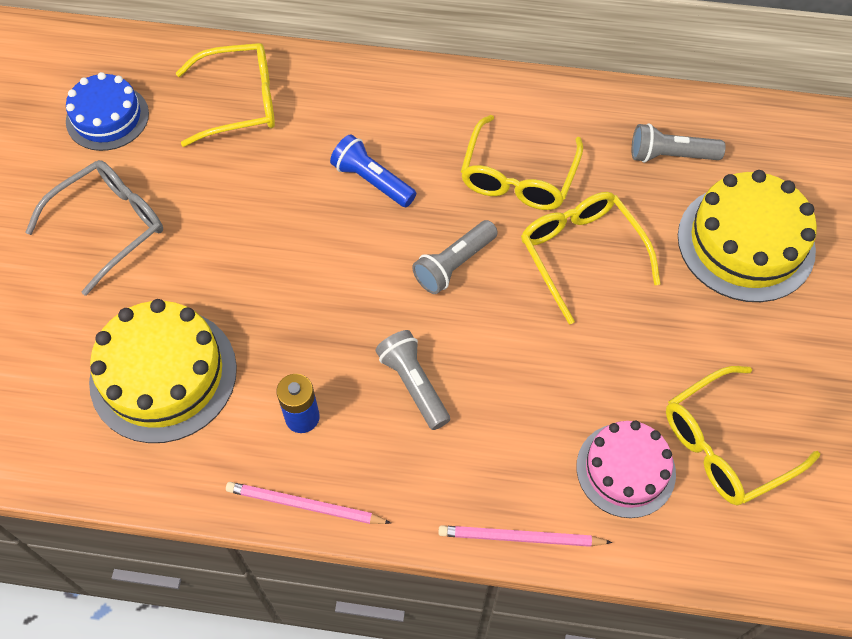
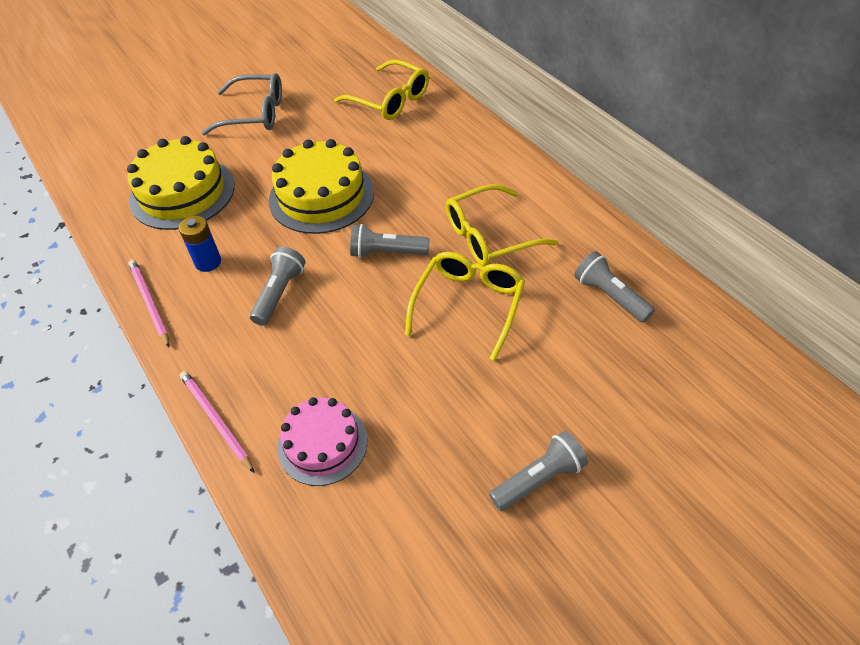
camera: 50 degrees right, 10 degrees down
blue cake [66,72,149,151] -> none
blue flashlight [330,134,416,207] -> none
yellow glasses [666,366,820,506] -> none
yellow cake [678,170,817,302] -> yellow cake moved to [269,139,374,234]
none -> grey flashlight [489,431,588,511]

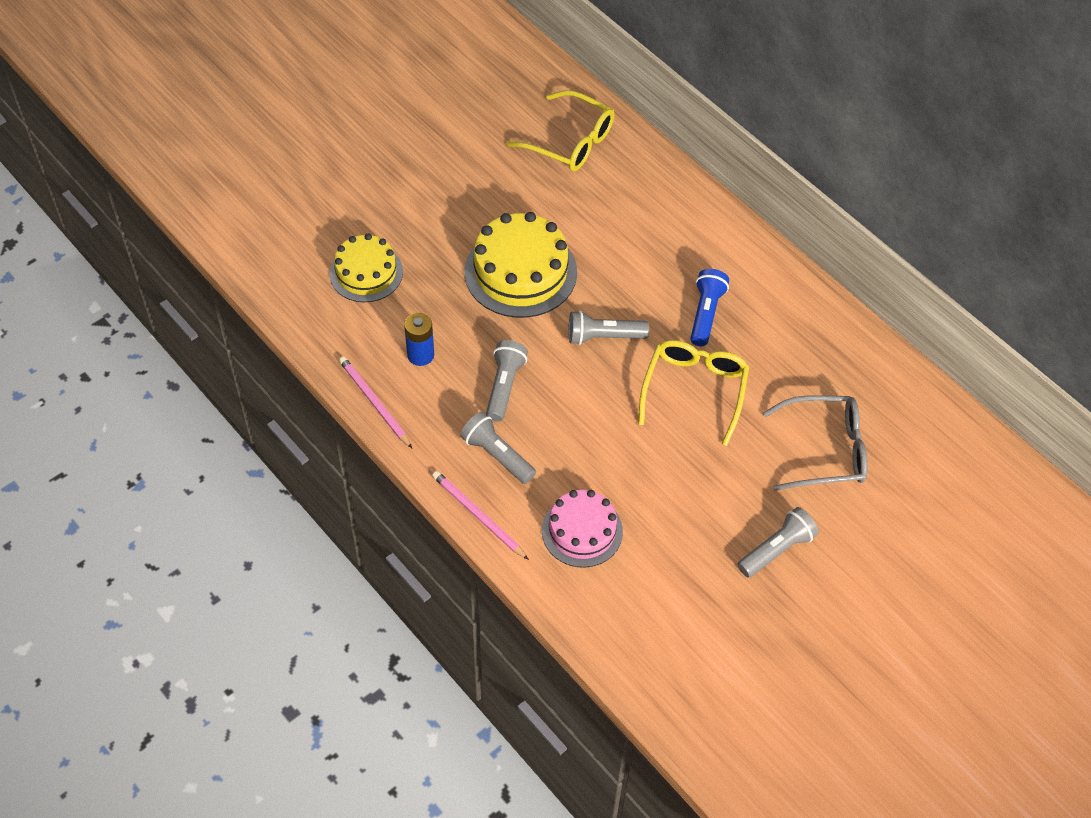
camera: 10 degrees left, 5 degrees up
yellow cake [127,136,235,230] -> yellow cake [330,233,403,302], size x0.65
grey glasses [201,73,282,135] -> grey glasses moved to [763,395,868,491]
yellow glasses [446,184,558,266] -> blue flashlight [690,269,729,346]
grey flashlight [574,251,655,323] -> grey flashlight moved to [460,412,536,484]

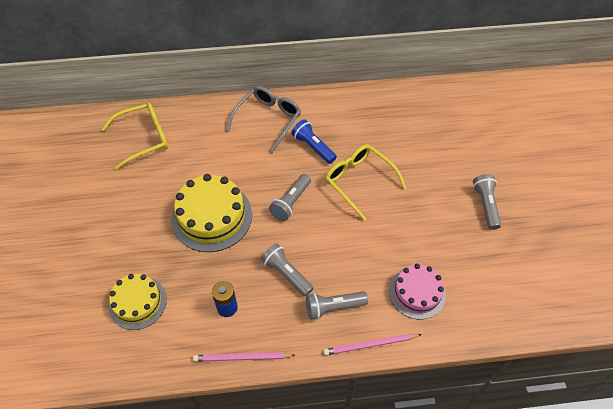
camera: 55 degrees left, 0 degrees up
grey glasses [763,395,868,491] -> grey glasses moved to [226,86,301,153]

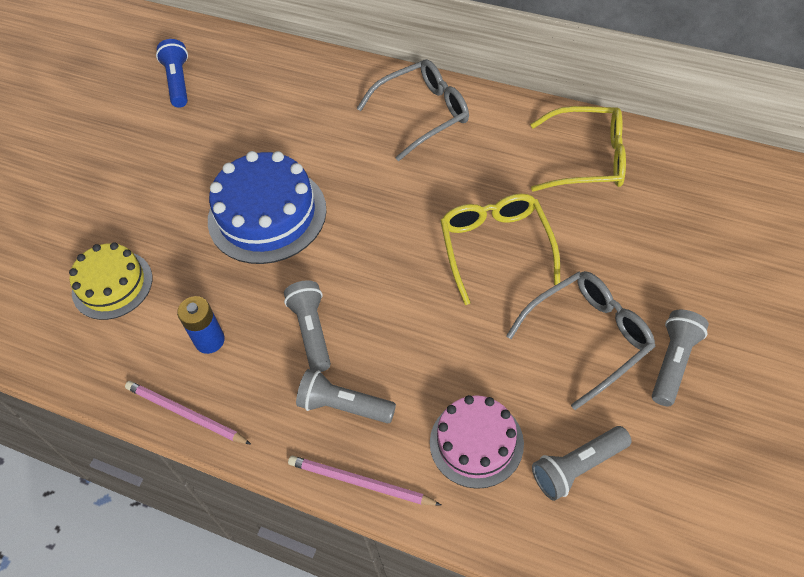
camera: 35 degrees right, 0 degrees up
yellow glasses [101,103,168,170] -> yellow glasses moved to [530,106,626,192]
yellow cake [171,174,252,252] -> blue cake [208,151,327,264]
grey flashlight [269,174,311,221] -> grey flashlight moved to [532,426,632,501]
blue flashlight [291,119,337,164] -> blue flashlight moved to [156,39,188,108]
none -> grey glasses [506,271,656,410]

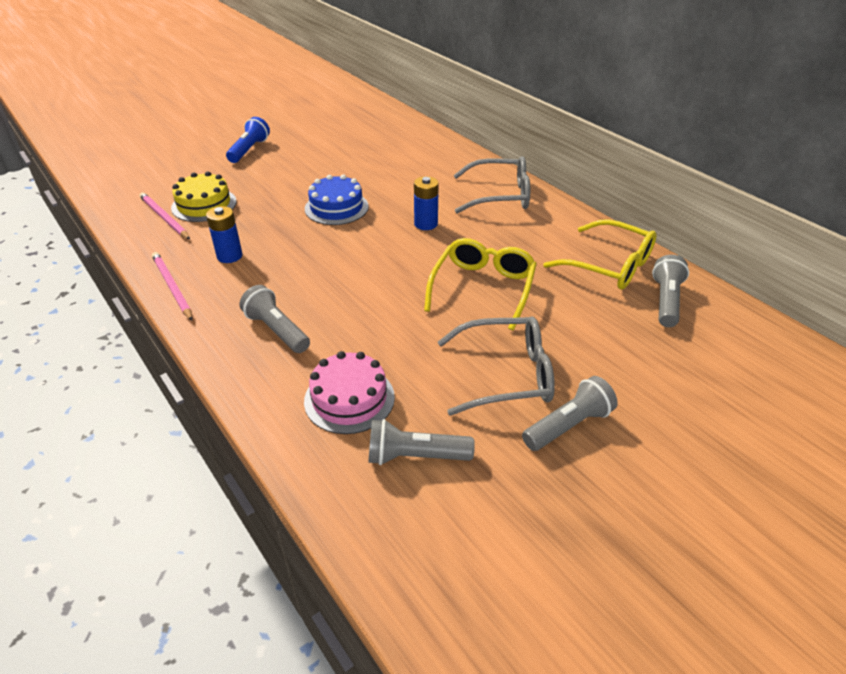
camera: 25 degrees right, 15 degrees down
blue flashlight [156,39,188,108] -> blue flashlight moved to [226,117,270,163]
blue cake [208,151,327,264] -> blue cake [305,174,369,225], size x0.65
grey flashlight [284,280,331,372] -> grey flashlight moved to [652,255,689,327]
pink pencil [288,456,441,506] -> pink pencil moved to [139,192,190,239]
none -> blue battery [414,176,439,230]

